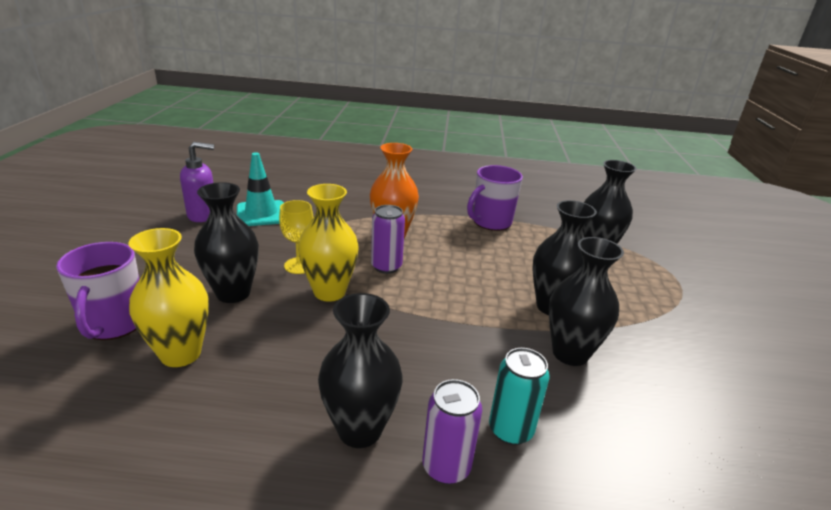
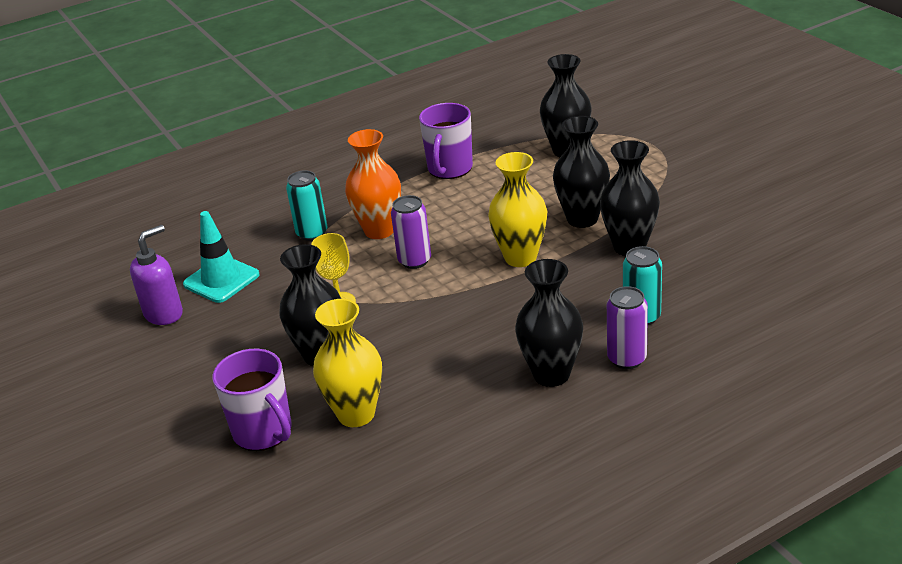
camera: 30 degrees left, 5 degrees up
yellow vase [298,184,359,302] -> yellow vase moved to [488,152,547,267]
none -> turquoise can [286,170,327,241]

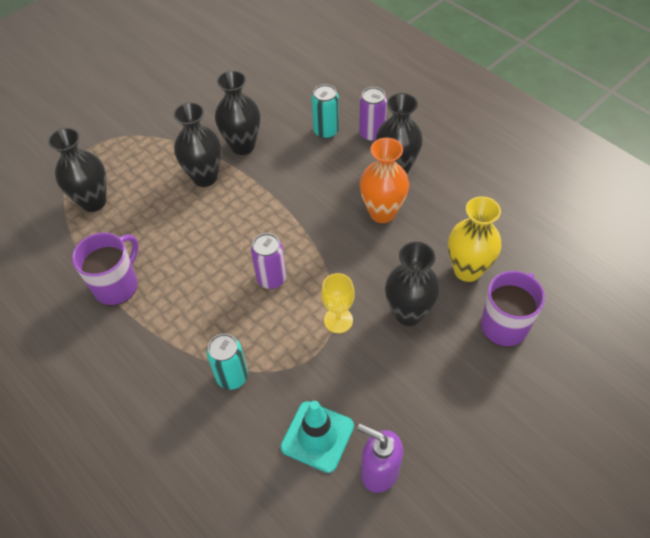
camera: 105 degrees left, 20 degrees up
orange vase [345,129,401,239] -> orange vase moved to [360,138,409,223]
purple mug [419,103,473,179] -> purple mug turned 60 degrees counterclockwise [72,233,139,306]
yellow vase [488,152,547,267] -> none

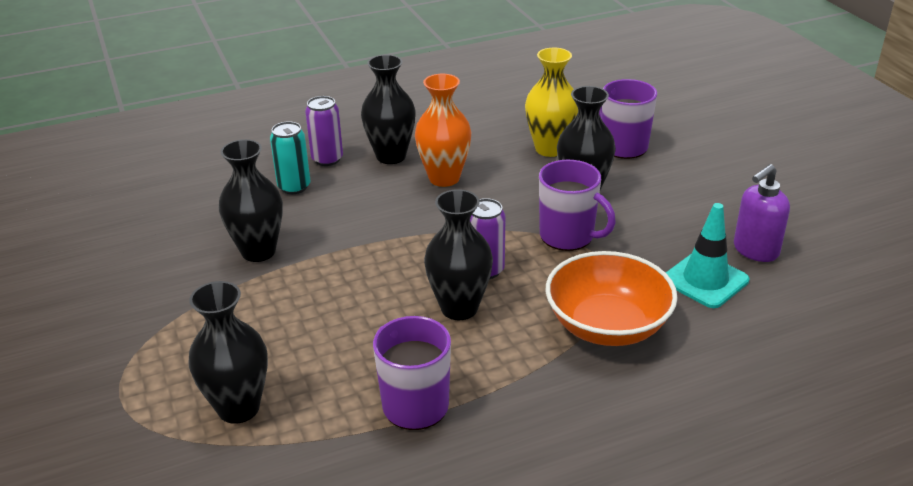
camera: 70 degrees left, 20 degrees down
black vase [173,102,222,187] -> black vase moved to [424,189,493,320]
turquoise can [207,334,248,390] -> orange bowl [546,251,678,346]
yellow goblet [321,273,355,333] -> purple mug [539,160,616,251]

